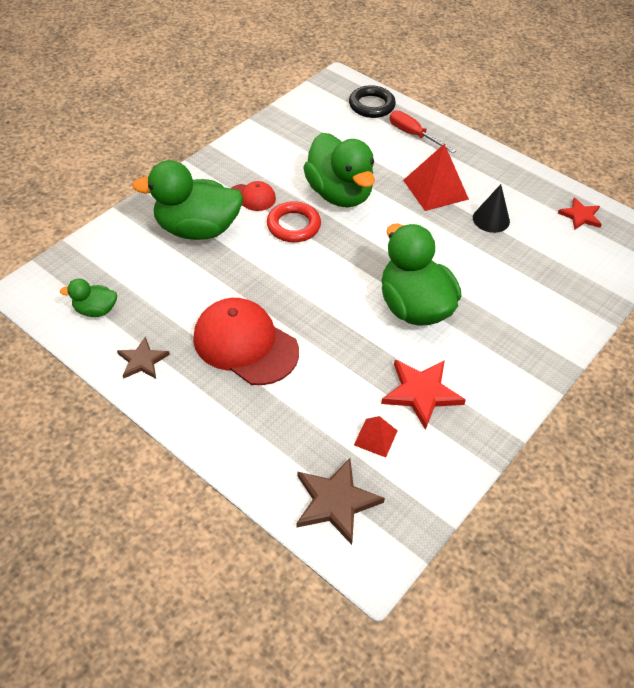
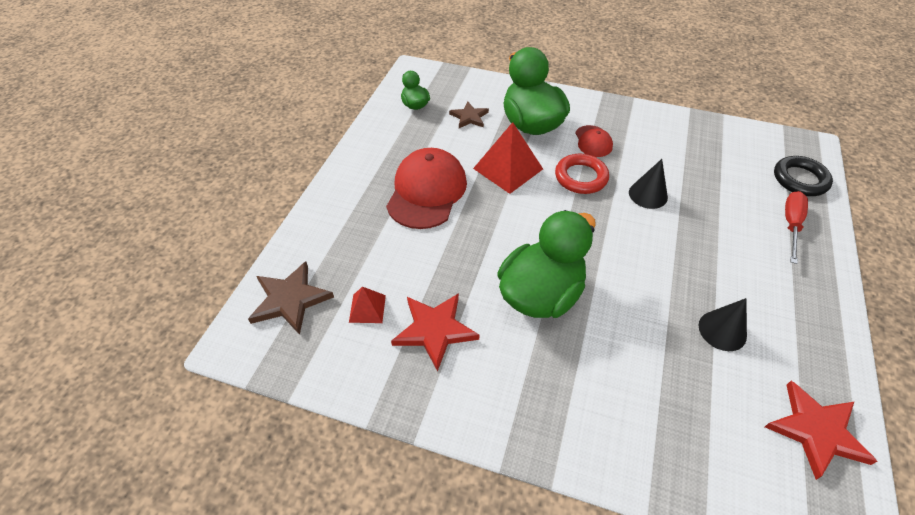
camera: 70 degrees right, 0 degrees up
brown star [117,336,170,379] -> brown star moved to [449,102,489,128]
green duck [303,133,375,207] -> black cone [629,159,668,209]
red pyramid [403,144,469,211] -> red pyramid moved to [473,122,543,194]
red star [558,198,602,230] -> red star [765,381,877,480], size x1.57

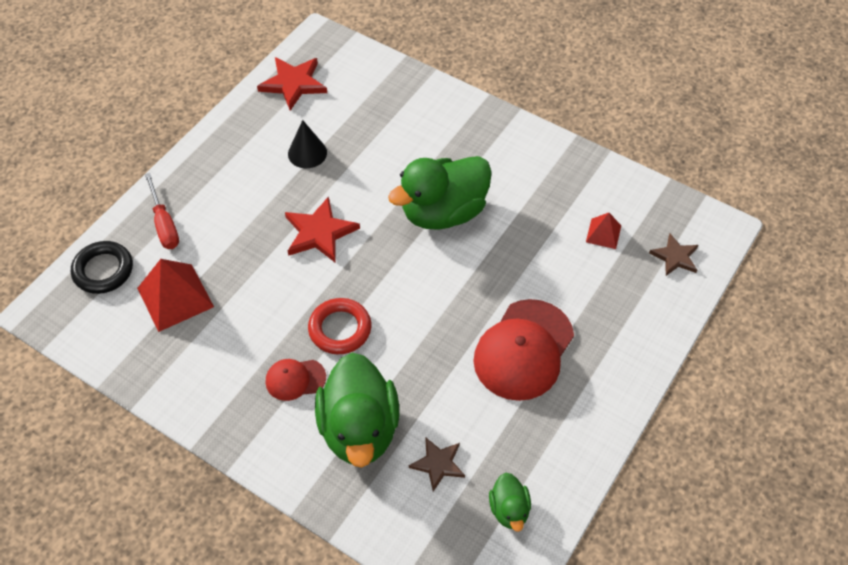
camera: 165 degrees left, 5 degrees up
brown star [248,261,334,335] -> brown star [649,234,699,276], size x0.64
red star [391,293,480,371] -> red star moved to [285,196,360,262]
red pyramid [473,122,543,194] -> red pyramid moved to [137,259,214,332]
red cap [575,125,613,157] -> red cap turned 105 degrees counterclockwise [266,359,326,401]
black cone [629,159,668,209] -> none
red screwdriver [785,191,808,264] -> red screwdriver turned 60 degrees counterclockwise [144,173,179,249]

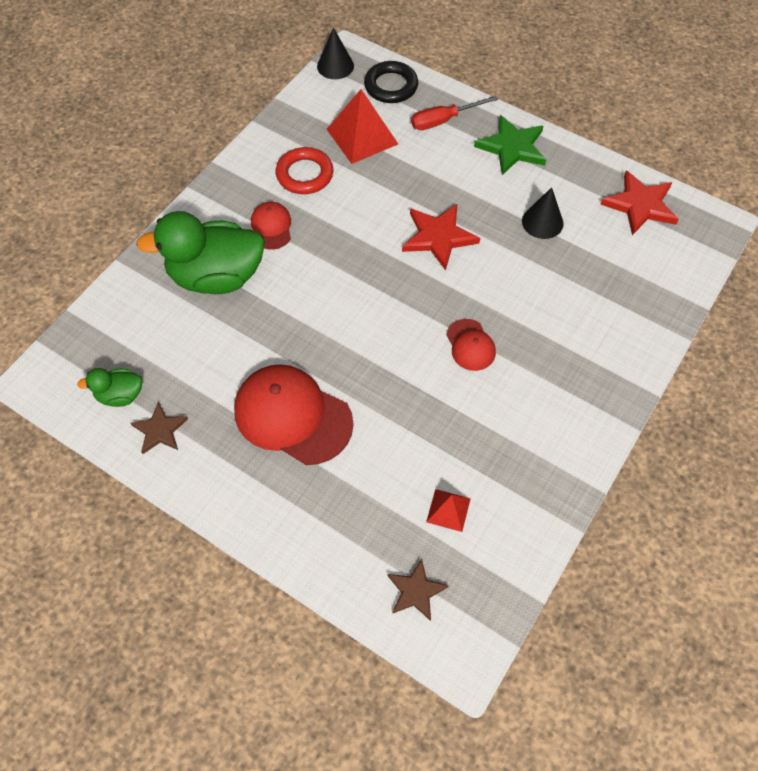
camera: 90 degrees right, 5 degrees up
red ring [308,298,372,354] -> red ring moved to [276,147,333,194]
green duck [388,156,492,230] -> red cap [446,319,496,371]
brown star [409,437,465,491] -> brown star moved to [131,402,188,454]
none -> black cone [317,28,354,79]
none -> green star [474,115,546,175]

